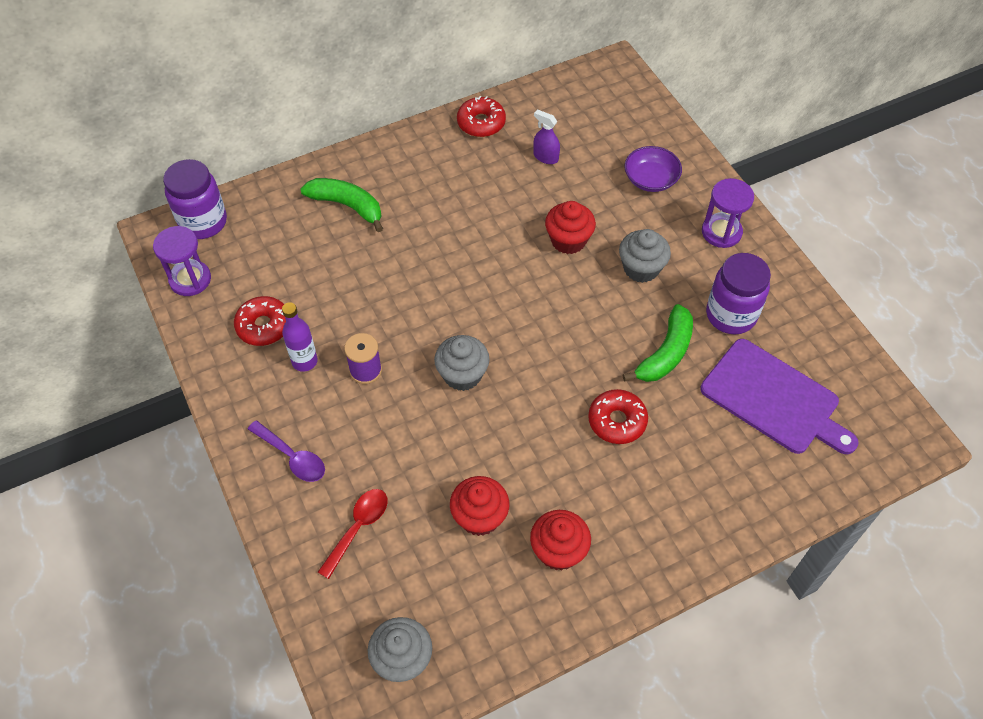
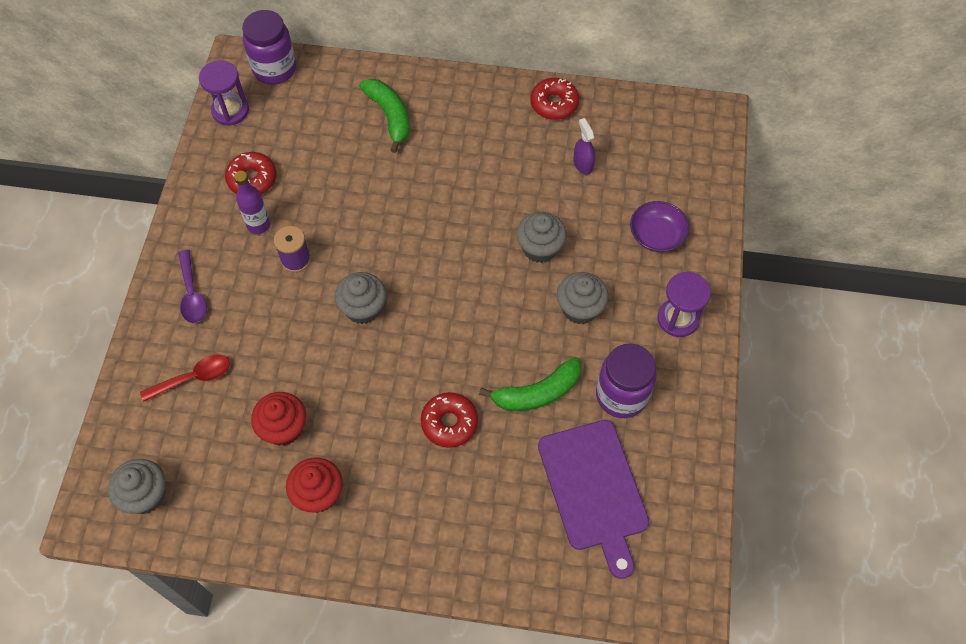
camera: 35 degrees right, 5 degrees up
red cupcake [545,201,596,254] -> grey cupcake [516,212,567,263]

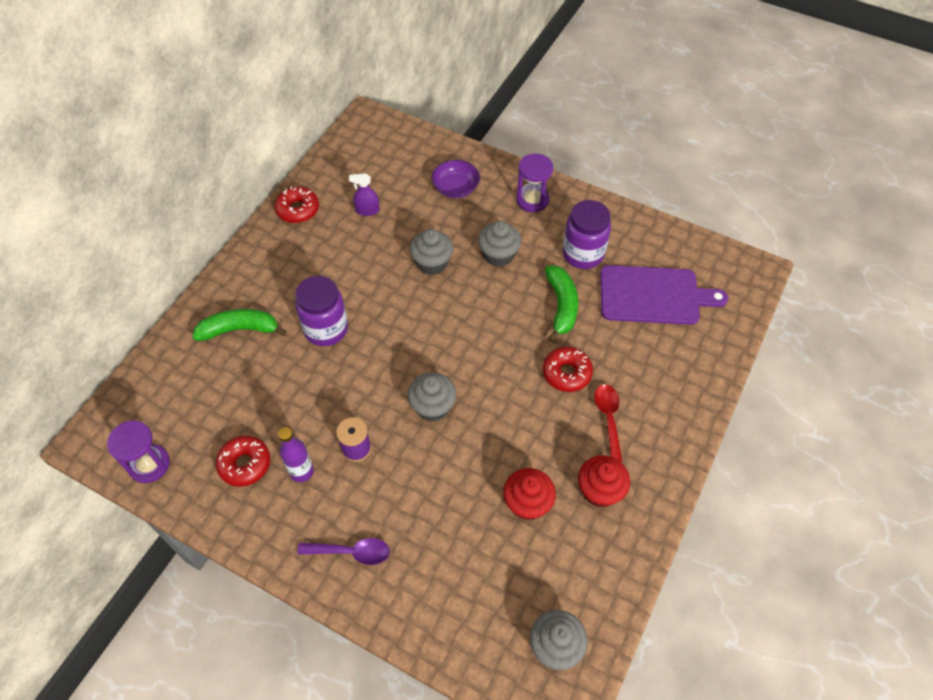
camera: 70 degrees left, 5 degrees down
red spoon [140,354,230,402] -> red spoon moved to [594,384,623,462]
purple jar [242,10,296,85] -> purple jar moved to [295,276,348,346]

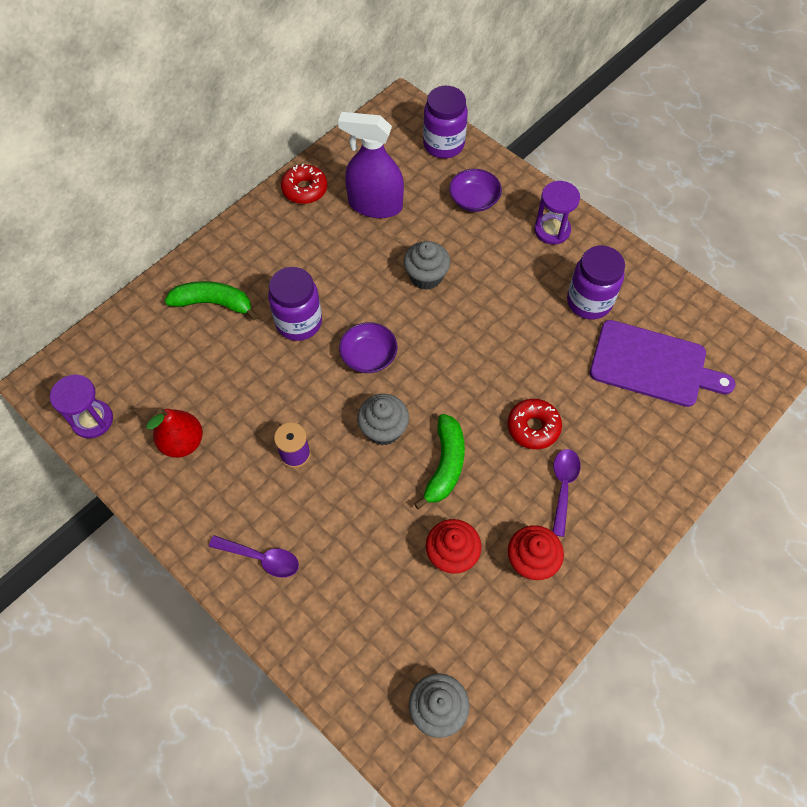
camera: 15 degrees right, 5 degrees up
red donut [216,436,270,487] -> red pear [146,409,203,458]
purple bottle [278,427,314,482] -> none
purple spray bottle [349,173,380,216] -> purple spray bottle [338,112,404,218], size x2.15
grey cupcake [478,221,521,267] -> none
green banana [545,266,578,342] -> green banana moved to [414,414,465,510]
red spoon [594,384,623,462] -> purple spoon [552,449,580,537]
none -> purple bowl [339,322,397,373]
none -> purple jar [423,86,468,158]

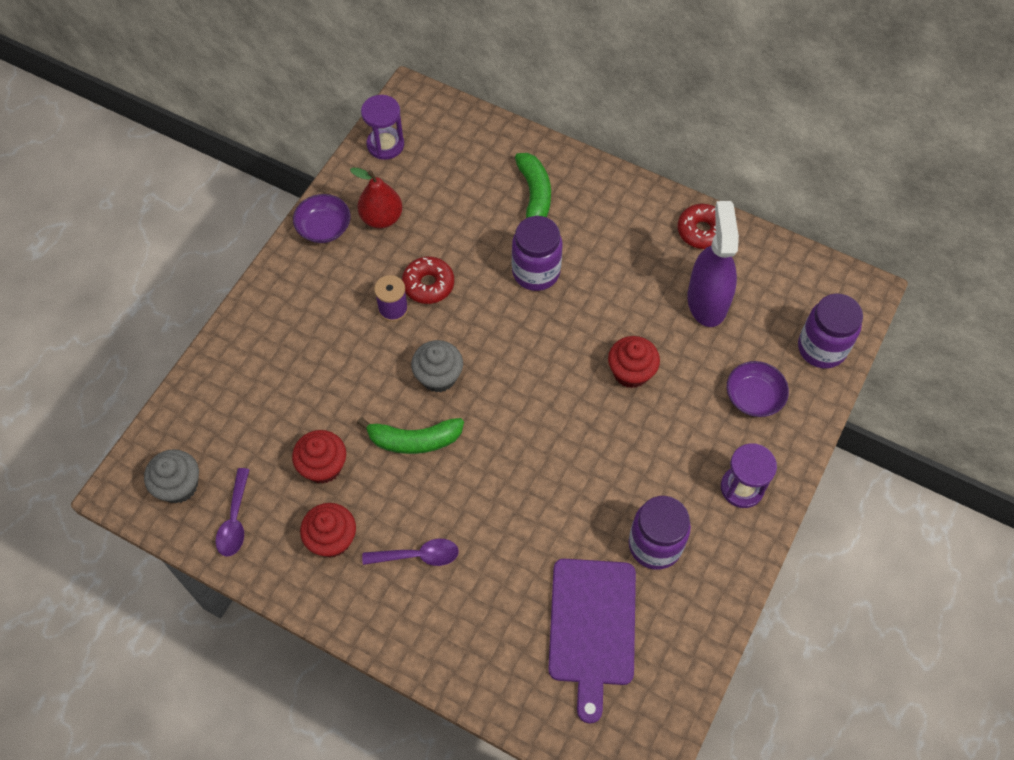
camera: 75 degrees right, 0 degrees up
purple spoon [209,535,299,578] -> purple spoon moved to [215,468,250,557]
purple bowl [339,322,397,373] -> purple bowl moved to [293,194,350,243]
grey cupcake [403,241,450,290] -> red cupcake [608,336,660,388]
red donut [508,399,562,449] -> red donut moved to [402,257,454,304]

